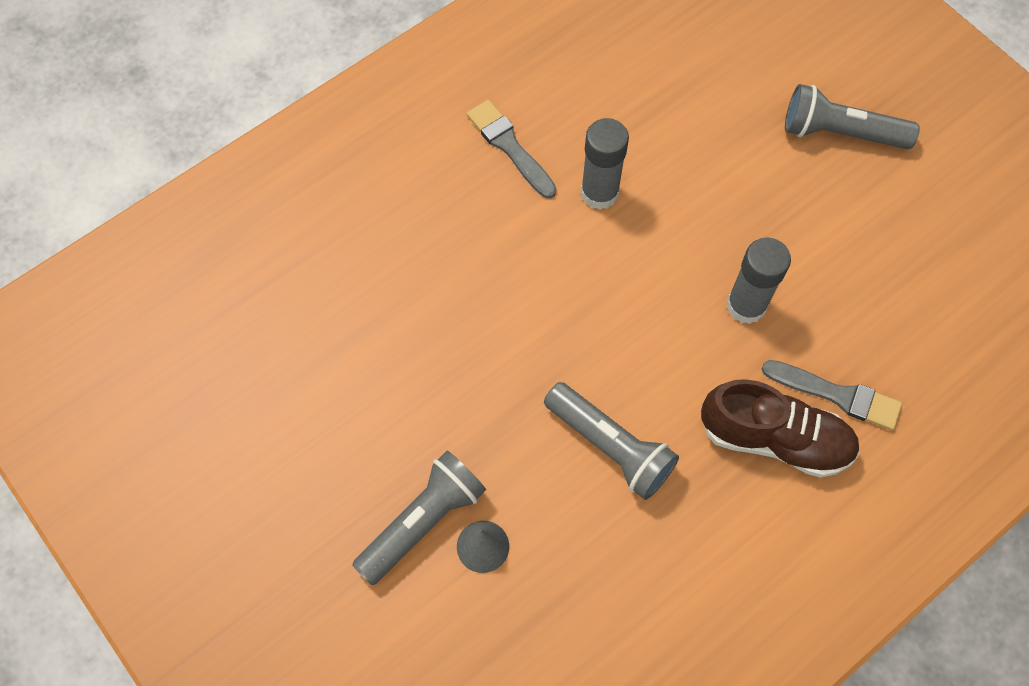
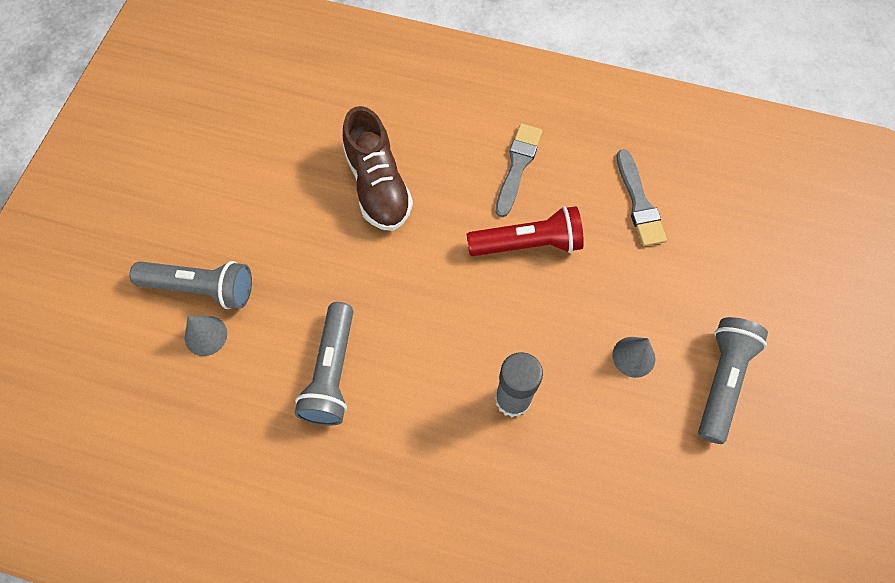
camera: 55 degrees right, 0 degrees up
grey glue stick [580,118,629,210] -> red flashlight [467,206,584,256]
brown shoe [701,379,860,478] -> brown shoe moved to [343,106,413,231]
grey brush [762,360,902,430] -> grey brush moved to [616,149,667,246]
grey flashlight [785,84,920,149] -> grey flashlight turned 45 degrees clockwise [698,317,768,444]
none -> grey cone [612,337,655,378]

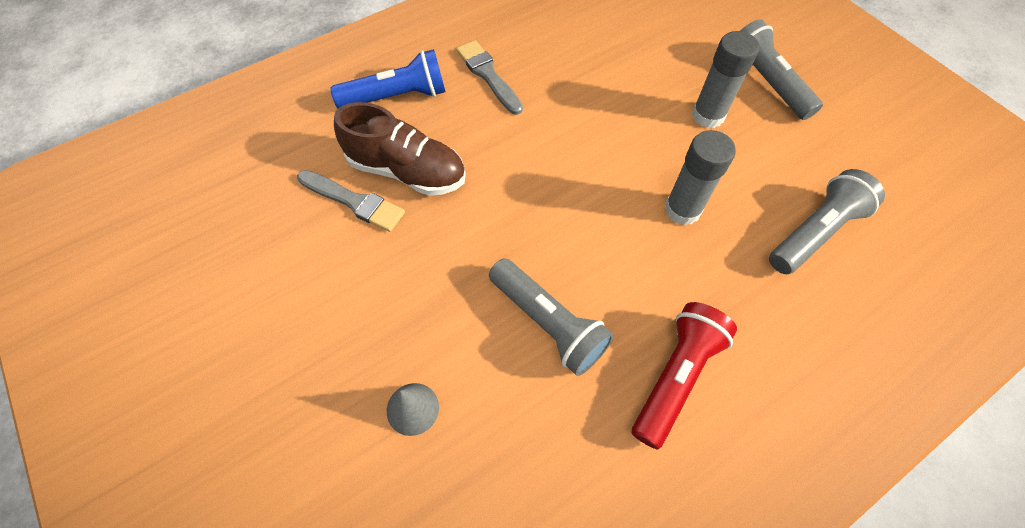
camera: 50 degrees left, 5 degrees down
grey flashlight [129,261,252,309] -> grey flashlight moved to [769,169,885,274]
red flashlight [467,206,584,256] -> red flashlight moved to [632,302,737,449]
grey cone [612,337,655,378] -> grey glue stick [692,31,759,128]
grey brush [616,149,667,246] -> grey brush moved to [297,170,405,232]
none -> blue flashlight [330,49,446,108]

